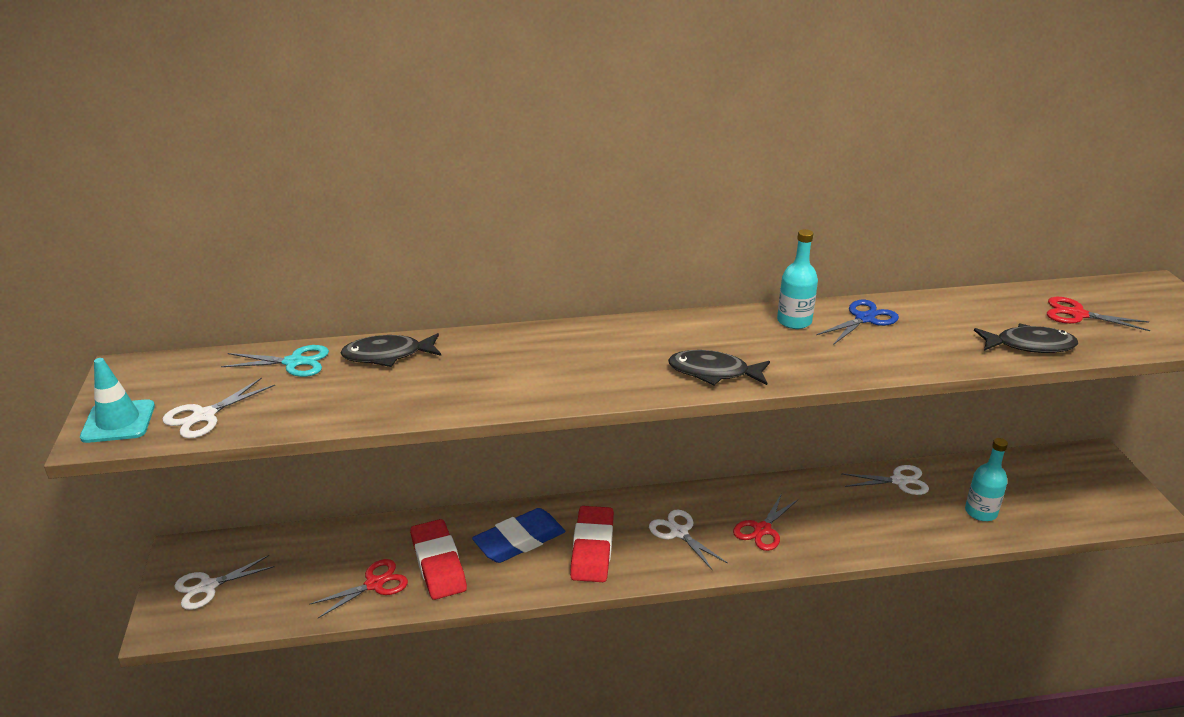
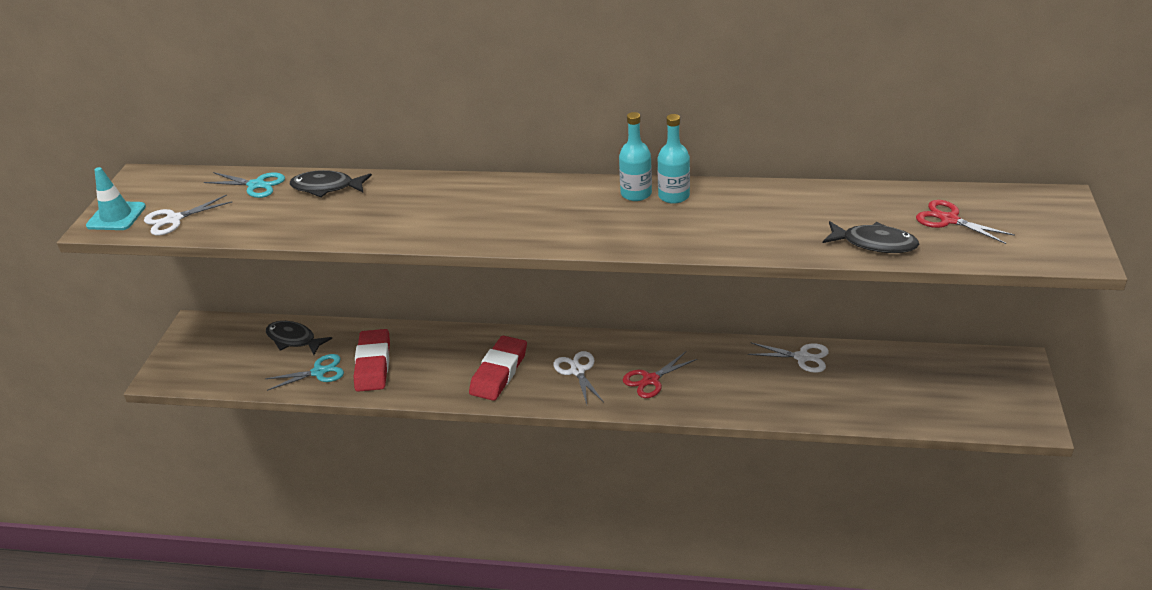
camera: 20 degrees right, 5 degrees up
white scissors [174,555,275,610] -> none
red scissors [309,559,408,618] -> turquoise scissors [265,354,344,391]
blue eraser [472,508,566,563] -> none
black fish [668,350,770,386] -> black fish moved to [266,321,332,355]
blue scissors [816,300,899,345] -> none
turquoise bottle [965,438,1008,521] -> turquoise bottle moved to [619,112,652,201]

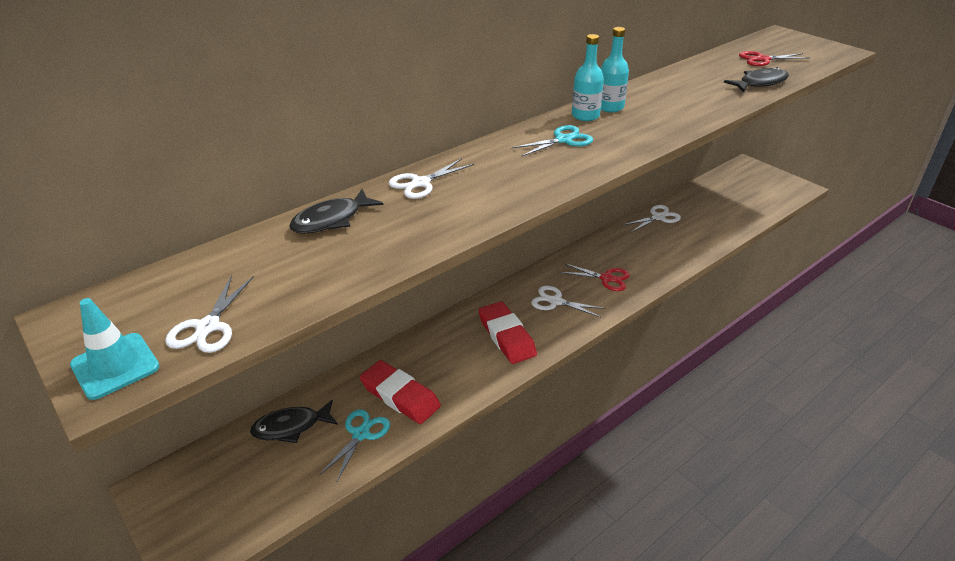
camera: 50 degrees left, 0 degrees up
turquoise scissors [204,172,285,198] -> turquoise scissors moved to [511,125,593,157]
red scissors [623,352,697,398] -> red scissors turned 75 degrees counterclockwise [560,263,630,291]
none -> white scissors [389,158,474,199]

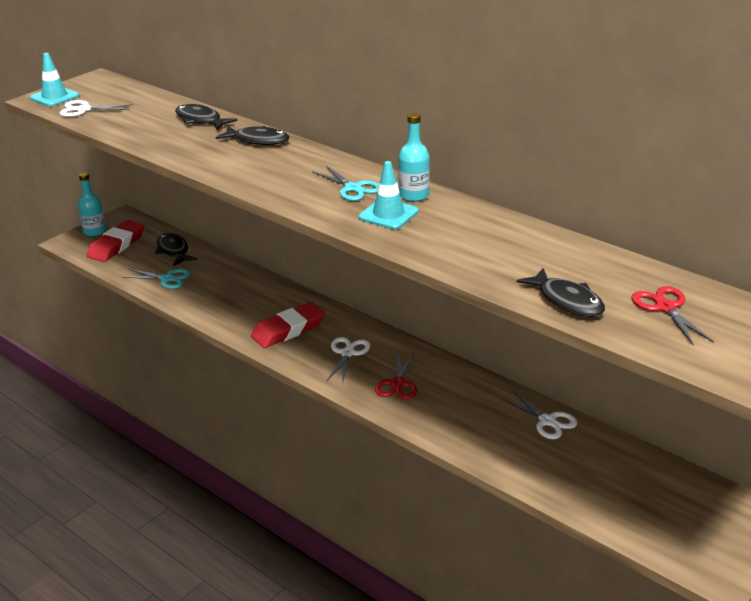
camera: 80 degrees right, 5 degrees down
red eraser [360,360,441,424] -> red eraser moved to [87,220,144,262]
white scissors [389,158,474,199] -> black fish [216,126,290,145]
turquoise bottle [600,27,629,112] -> turquoise bottle moved to [78,172,106,236]
none -> turquoise traffic cone [359,161,419,229]

